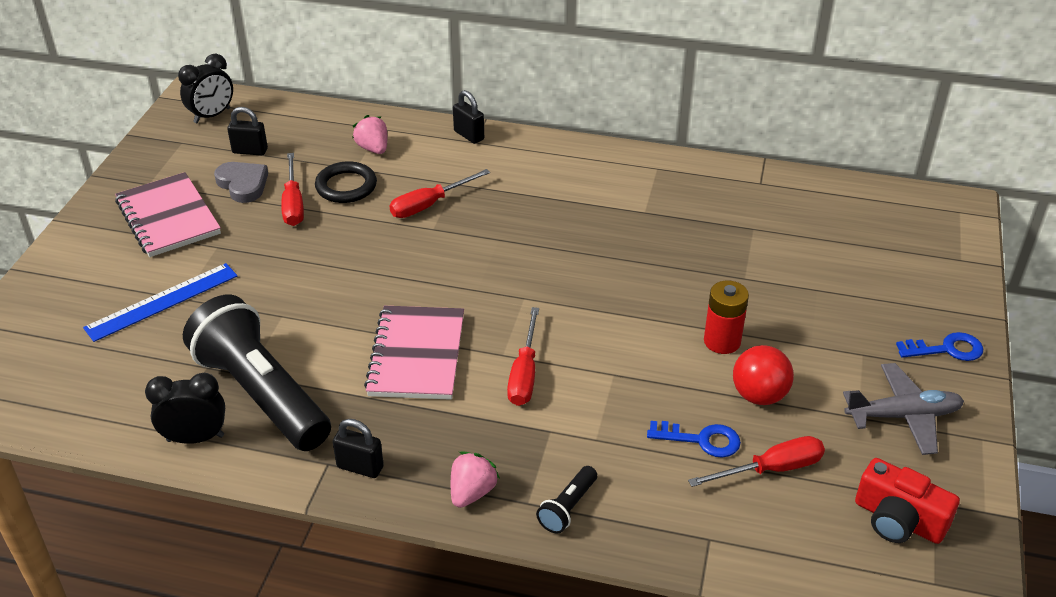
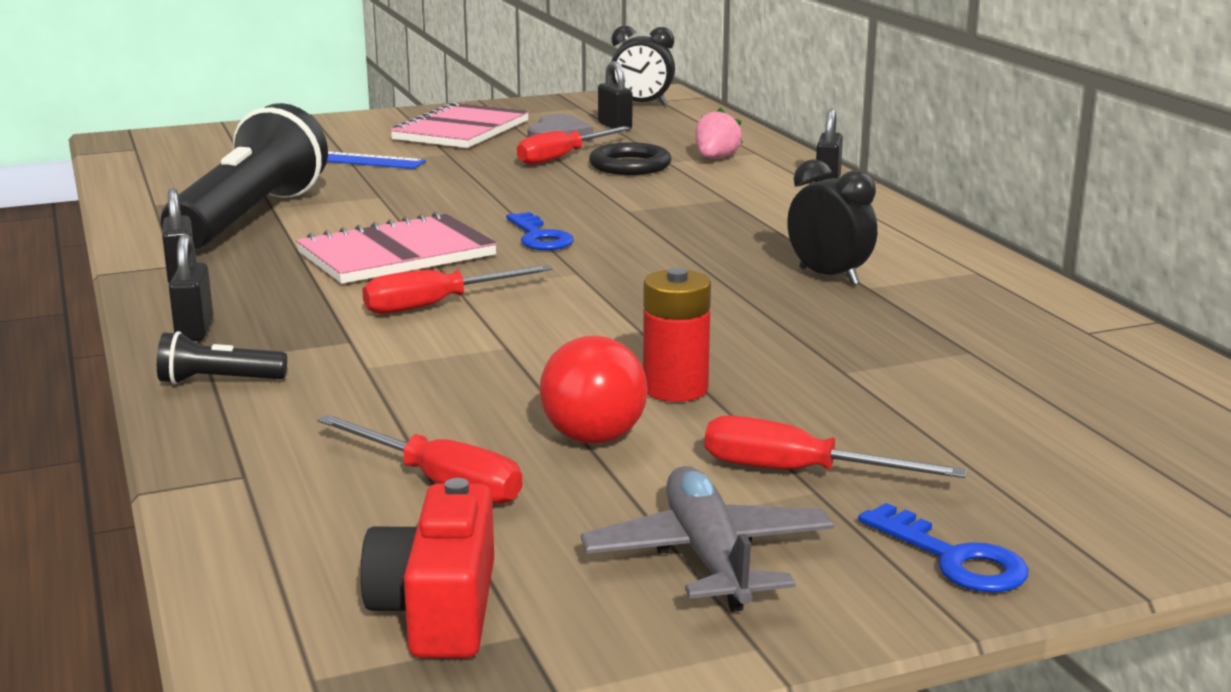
camera: 55 degrees right, 20 degrees down
black clock [145,373,225,444] -> black clock moved to [787,159,877,285]
red screwdriver [390,169,490,218] -> red screwdriver moved to [705,415,967,478]
pink strawberry [451,451,500,508] -> black padlock [169,234,213,341]
blue key [647,421,741,458] -> blue key moved to [506,212,574,250]
grey plane [843,363,964,455] -> grey plane turned 150 degrees counterclockwise [581,466,834,612]

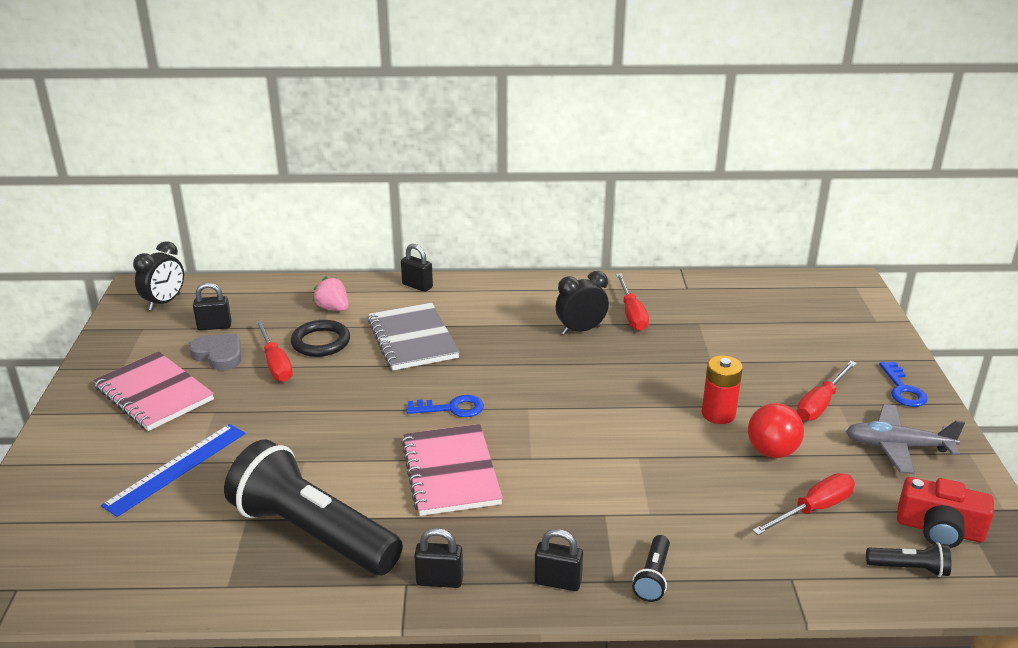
camera: 70 degrees left, 10 degrees up
red screwdriver [362,265,553,314] -> red screwdriver moved to [616,273,649,331]
blue key [858,503,1029,592] -> blue key turned 105 degrees clockwise [879,362,928,407]
none -> grey notebook [368,303,460,370]
none -> black flashlight [866,542,951,577]

